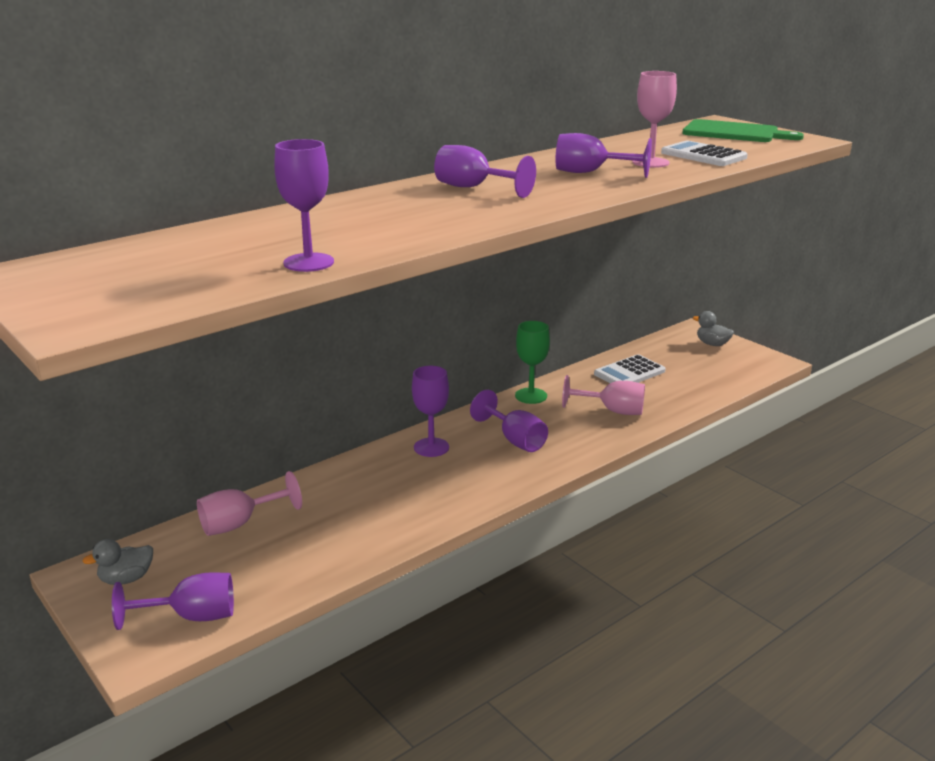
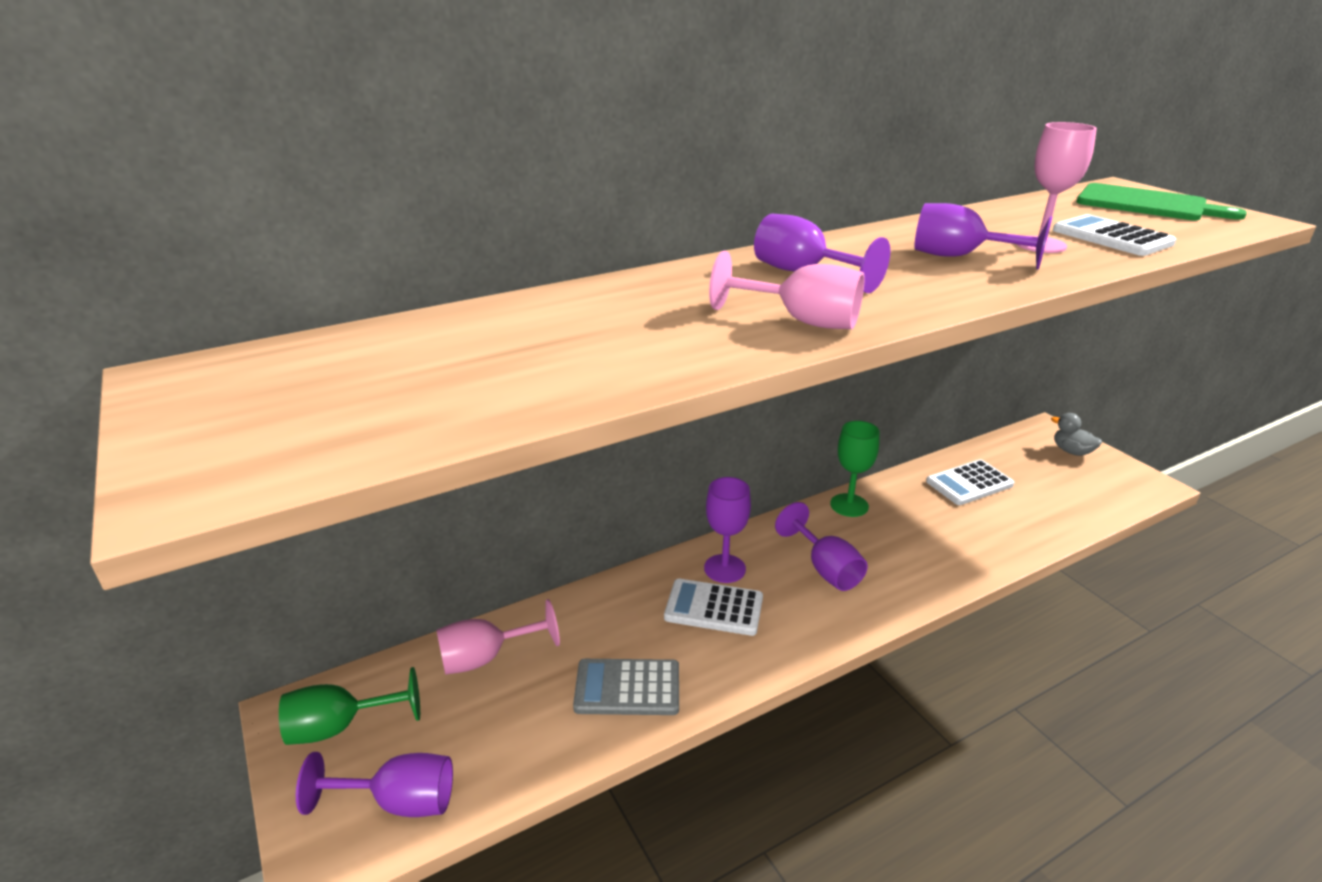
camera: 10 degrees right, 5 degrees up
grey duck [82,539,153,585] -> green goblet [279,667,420,745]
purple goblet [274,139,334,272] -> none
pink goblet [562,375,645,415] -> pink goblet moved to [709,251,865,329]
none -> grey calculator [573,659,679,715]
none -> white calculator [664,579,763,636]

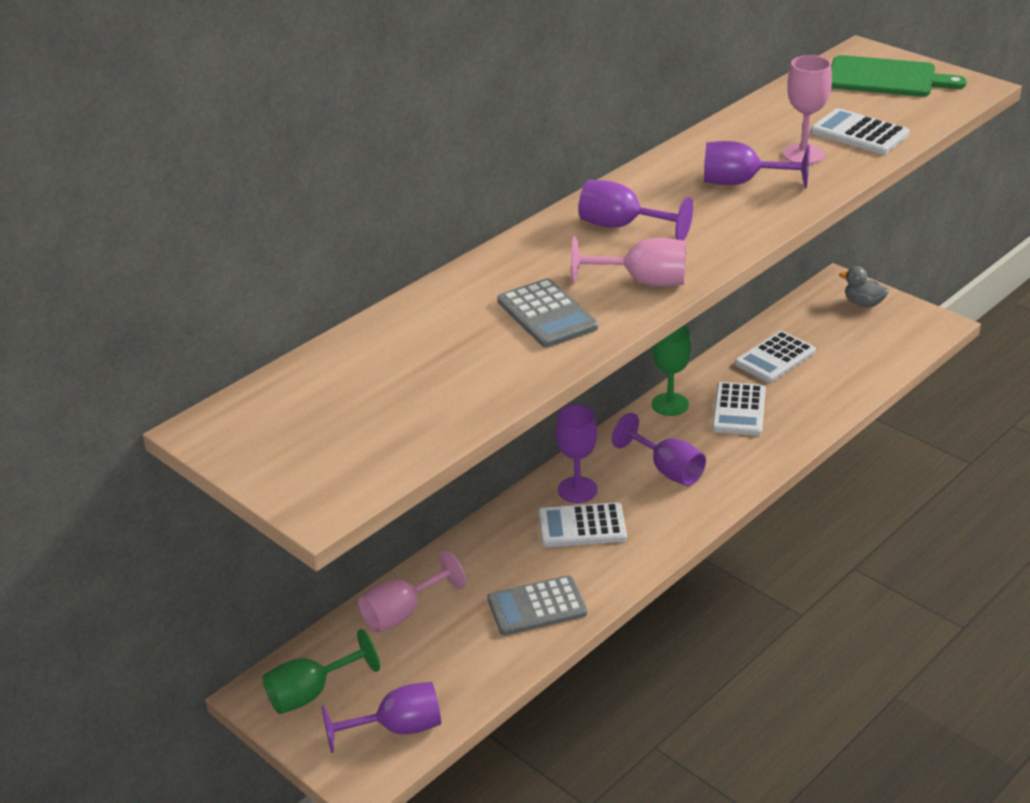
camera: 15 degrees left, 5 degrees up
none -> grey calculator [498,278,598,348]
none -> white calculator [712,382,766,436]

